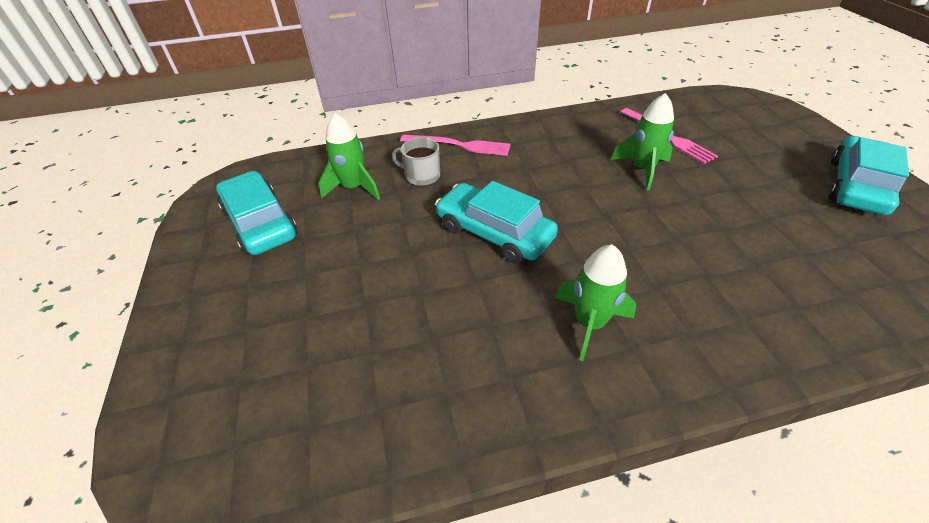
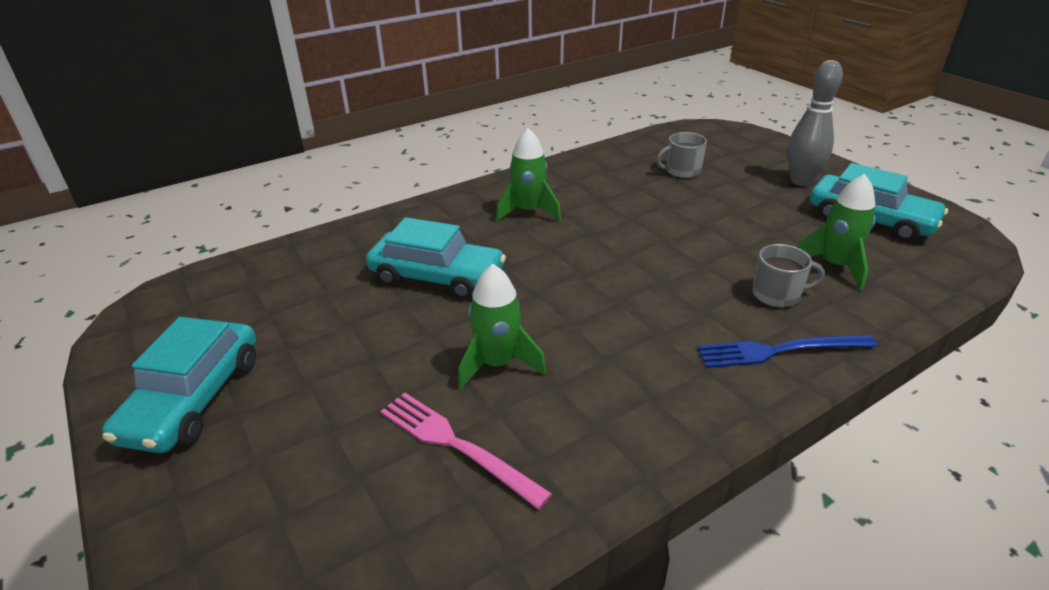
camera: 160 degrees right, 10 degrees down
pink fork [400,135,511,156] -> blue fork [697,334,877,368]
turquoise car [435,181,558,264] -> turquoise car moved to [366,217,506,299]
none -> grey mug [656,132,707,178]
none -> grey bowling pin [787,60,843,186]

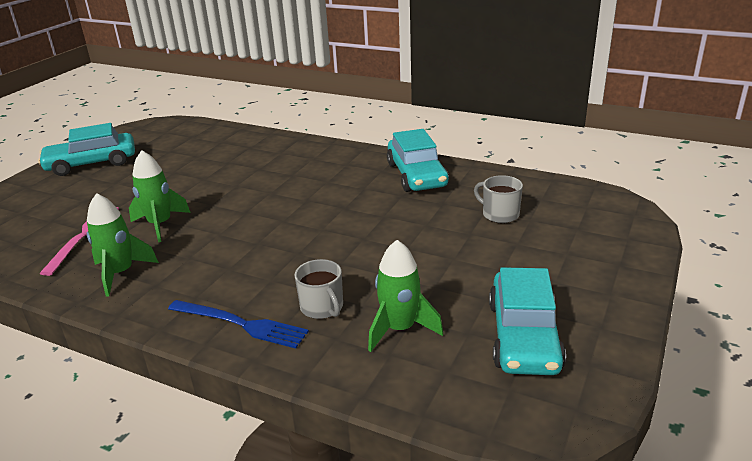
camera: 60 degrees right, 5 degrees down
turquoise car [366,217,506,299] -> turquoise car moved to [387,129,449,192]
green rocket [496,128,561,222] -> green rocket moved to [87,193,159,297]
blue fork [697,334,877,368] -> blue fork turned 150 degrees clockwise [168,300,309,349]
grey bowling pin [787,60,843,186] -> none

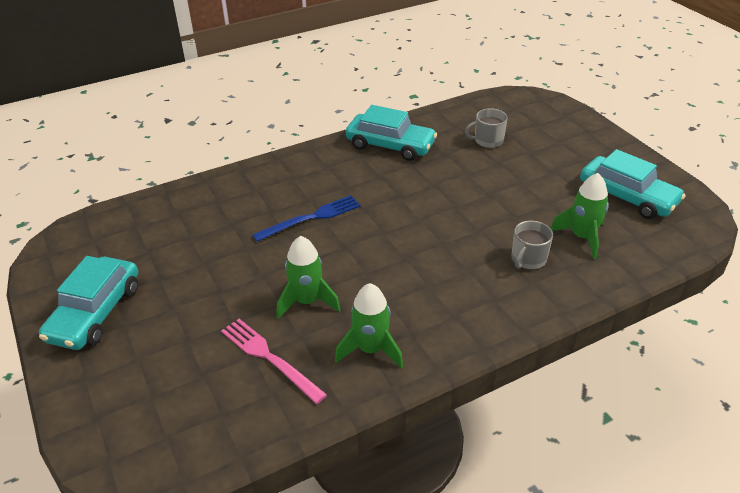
camera: 55 degrees left, 10 degrees up
blue fork [168,300,309,349] -> blue fork moved to [252,195,360,242]
grey mug [295,259,343,319] -> grey mug turned 120 degrees clockwise [511,221,553,269]

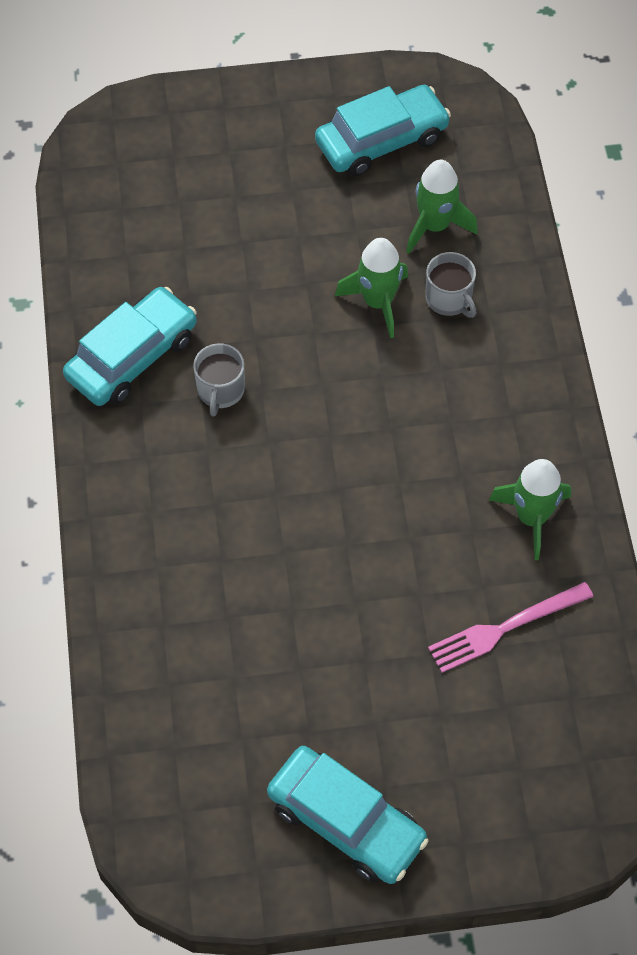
camera: 70 degrees left, 20 degrees up
blue fork [252,195,360,242] -> none
green rocket [277,236,340,319] -> green rocket moved to [335,238,408,338]
grey mug [465,108,508,148] -> grey mug moved to [193,343,245,417]

